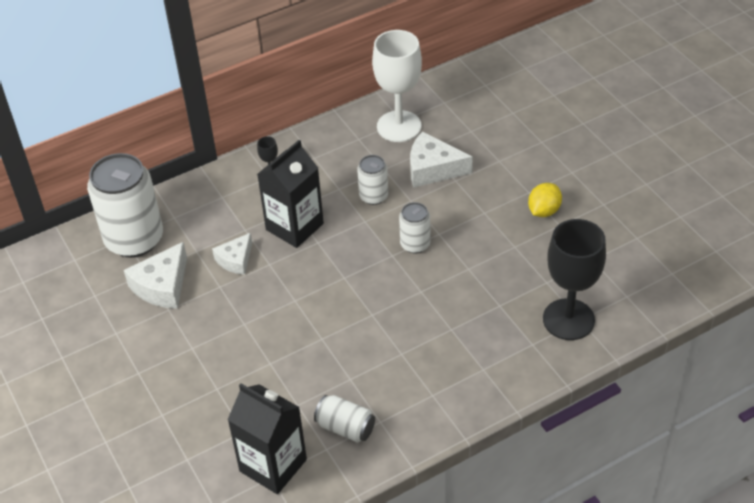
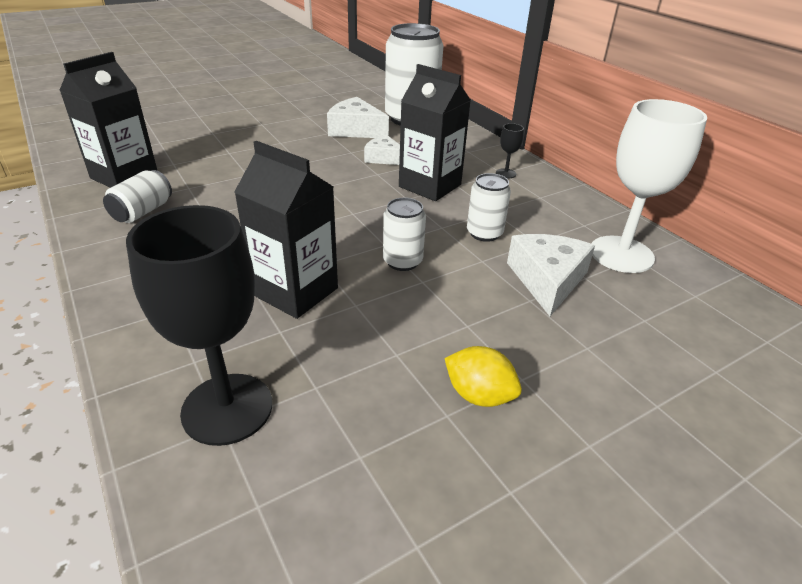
camera: 85 degrees right, 10 degrees down
none -> black carton [234,141,338,319]

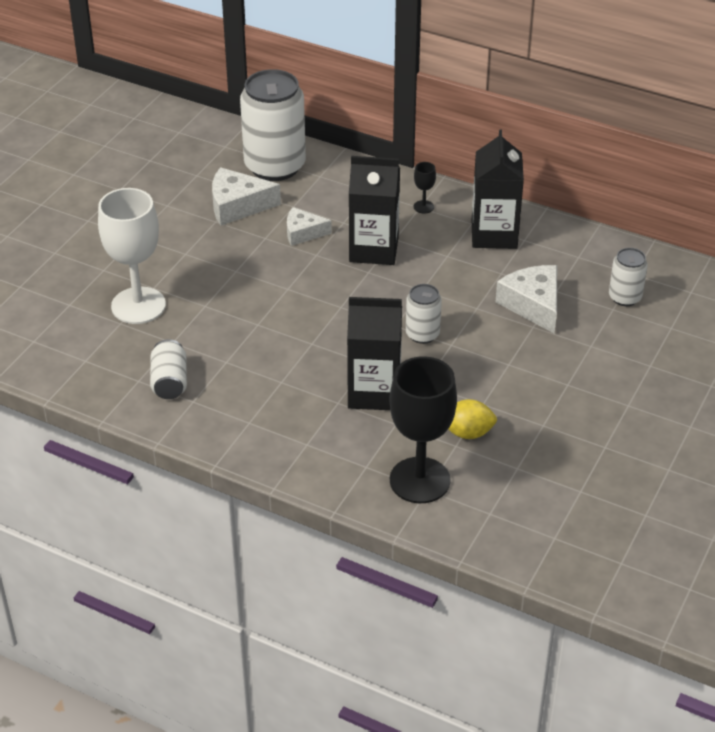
camera: 30 degrees left, 5 degrees up
black carton [59,52,158,188] -> black carton moved to [472,130,524,249]
yellow lemon [444,346,522,407] -> yellow lemon moved to [449,399,497,439]
white can [467,173,511,242] -> white can moved to [609,248,648,306]
white goblet [592,99,707,273] -> white goblet moved to [98,188,166,324]

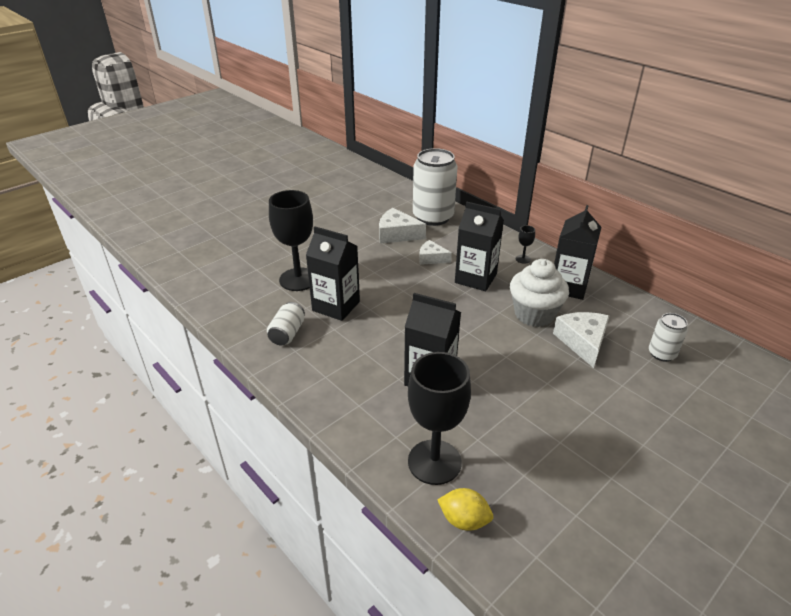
camera: 20 degrees right, 5 degrees down
white goblet [98,188,166,324] -> black goblet [269,190,313,291]
white can [406,284,442,344] -> none
yellow lemon [449,399,497,439] -> yellow lemon moved to [438,488,493,531]
none -> black carton [306,226,360,321]
none -> white cupcake [510,259,569,327]

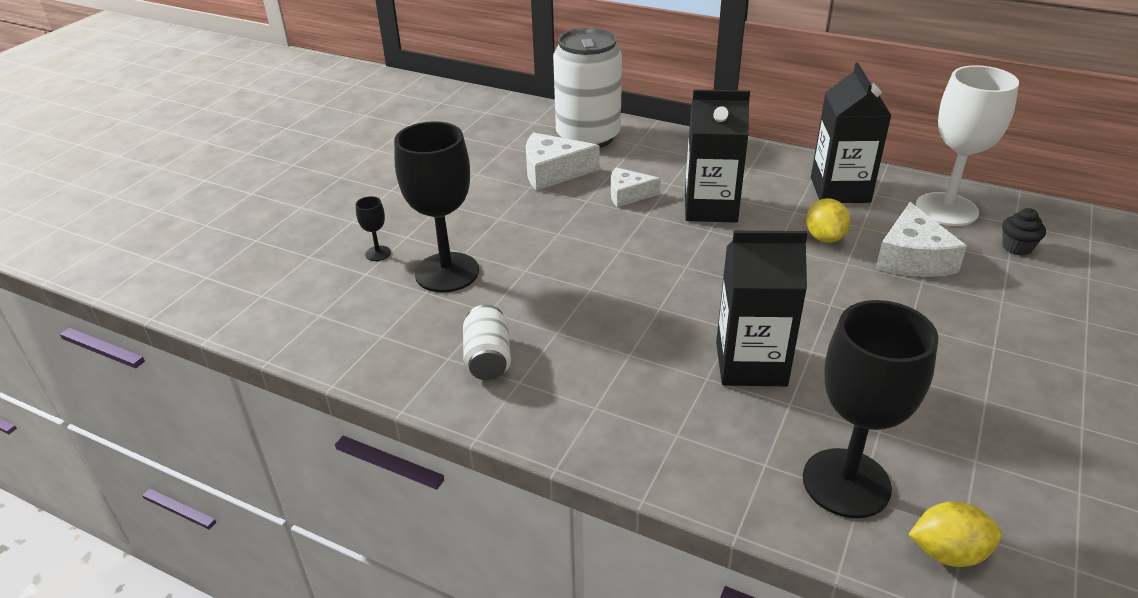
camera: 20 degrees left, 0 degrees up
black carton [306,226,360,321] -> none
white cupcake [510,259,569,327] -> yellow lemon [806,198,850,243]
black goblet [516,225,535,264] -> black goblet moved to [356,196,391,261]
white cheese [553,312,609,368] -> white cheese turned 150 degrees counterclockwise [875,202,967,277]
white can [649,313,688,362] -> black cupcake [1002,208,1046,256]
none -> white goblet [915,65,1019,226]

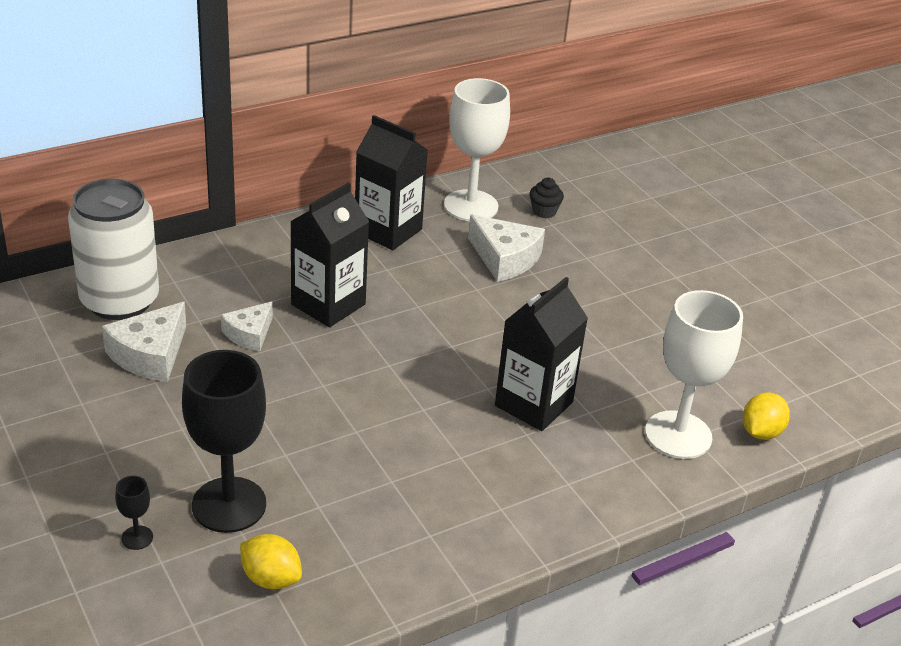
camera: 60 degrees left, 0 degrees up
white can [463,305,511,380] -> none
black goblet [803,300,939,518] -> white goblet [645,290,743,459]
yellow lemon [806,198,850,243] -> yellow lemon moved to [240,534,302,589]

